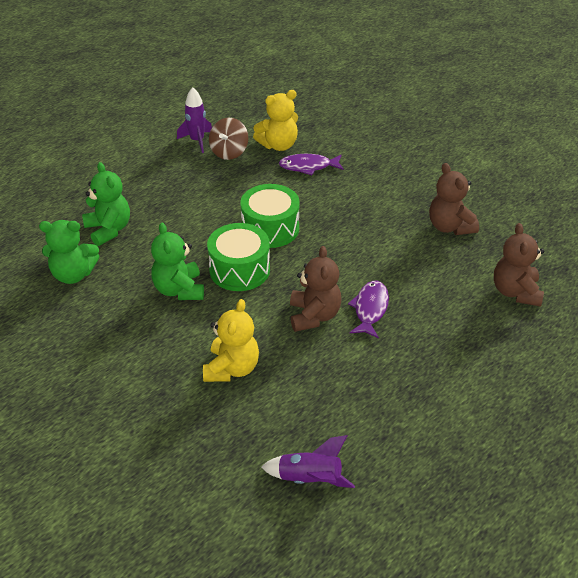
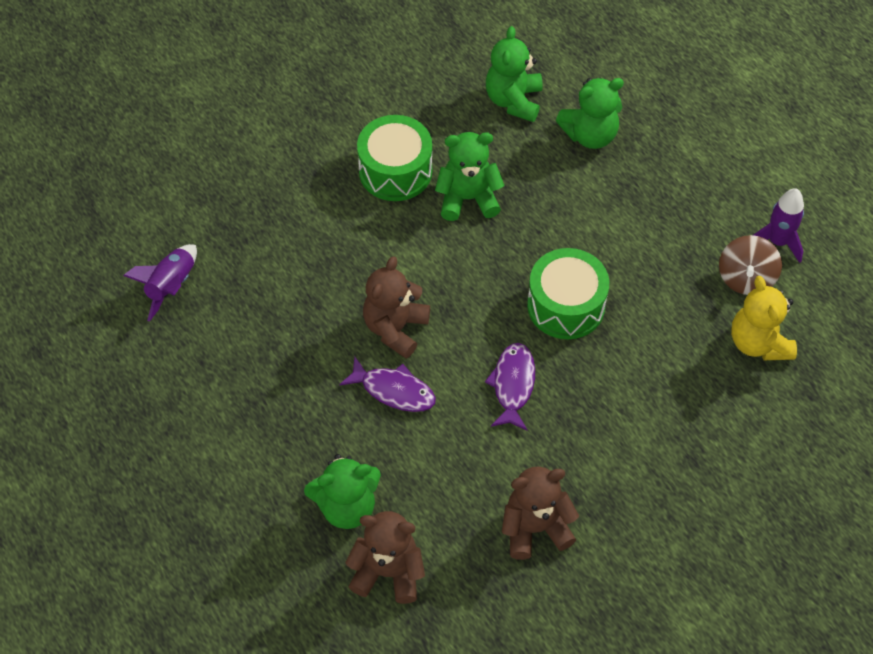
camera: 100 degrees right, 15 degrees up
yellow teddy bear [203,299,259,382] -> none
green drum [207,223,270,291] -> green drum moved to [357,115,432,201]
brown spinning top [209,118,248,160] -> brown spinning top turned 105 degrees counterclockwise [719,235,782,295]
purple fish [279,154,344,175] -> purple fish moved to [485,343,535,430]
brown teddy bear [290,246,341,332] -> brown teddy bear turned 105 degrees clockwise [363,256,430,358]
none -> green teddy bear [304,454,381,529]

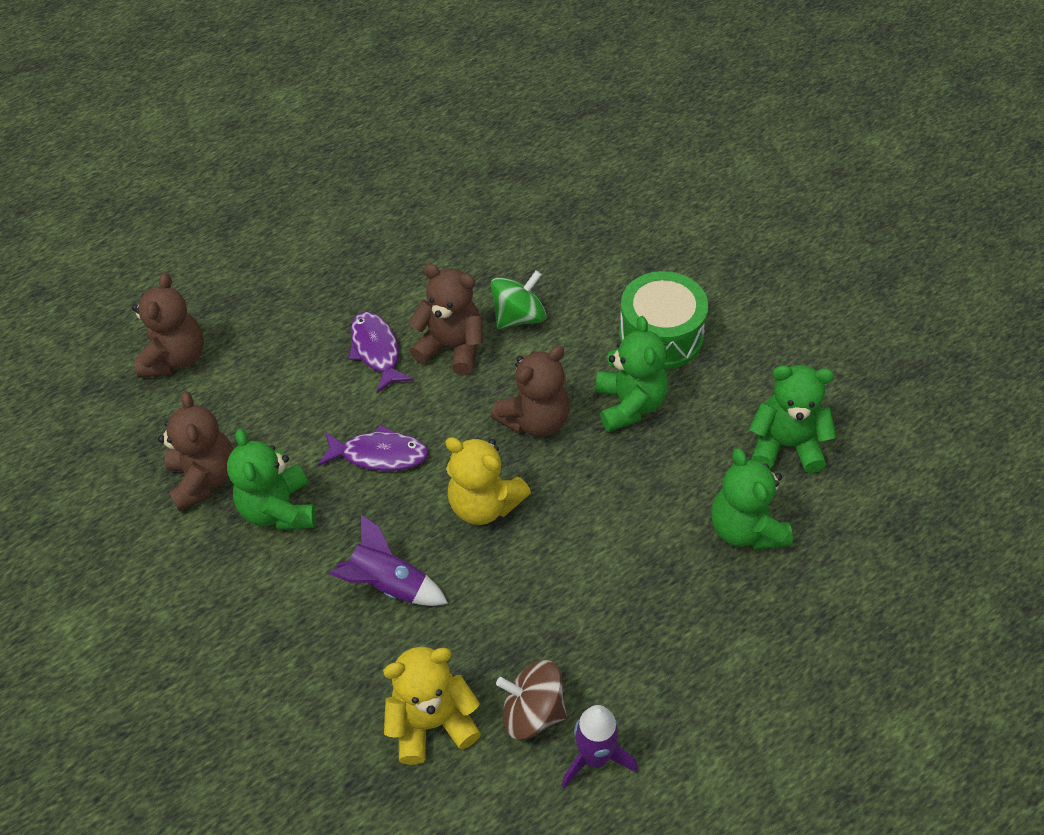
camera: 90 degrees right, 5 degrees down
purple rocket [123,244,197,322] -> purple rocket moved to [329,514,448,606]
green teddy bear [304,454,381,529] -> green teddy bear moved to [227,429,316,530]
purple fish [339,356,436,412] -> purple fish turned 135 degrees clockwise [348,312,413,393]
green drum [527,248,609,339] -> yellow teddy bear [445,437,531,525]
none -> green spinning top [491,270,546,329]
none -> brown teddy bear [491,346,570,437]

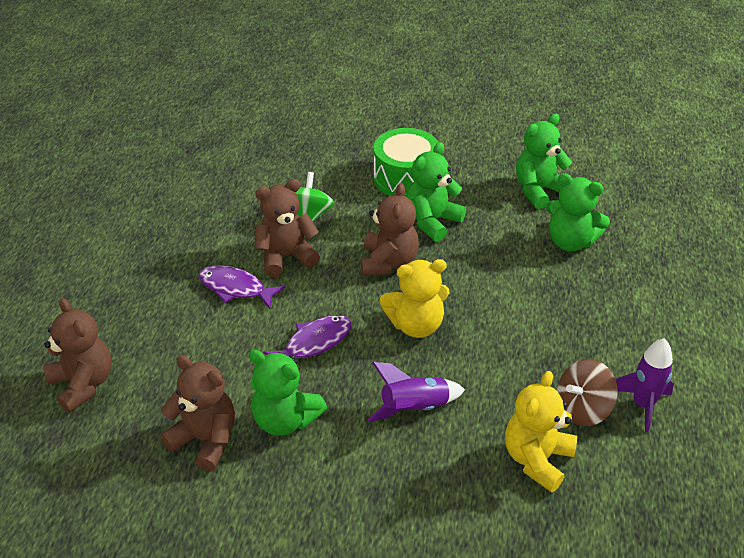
camera: 45 degrees left, 10 degrees down
green teddy bear [595,316,668,432] -> green teddy bear turned 90 degrees counterclockwise [407,142,466,242]

